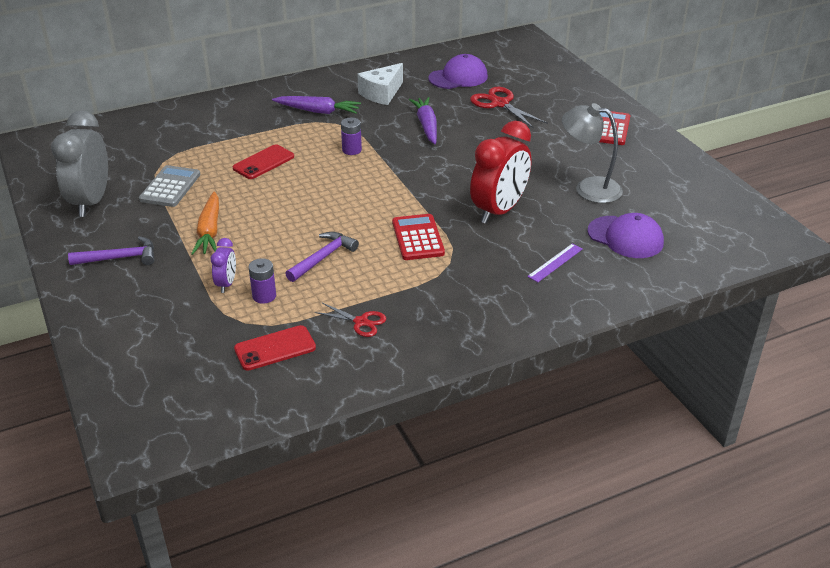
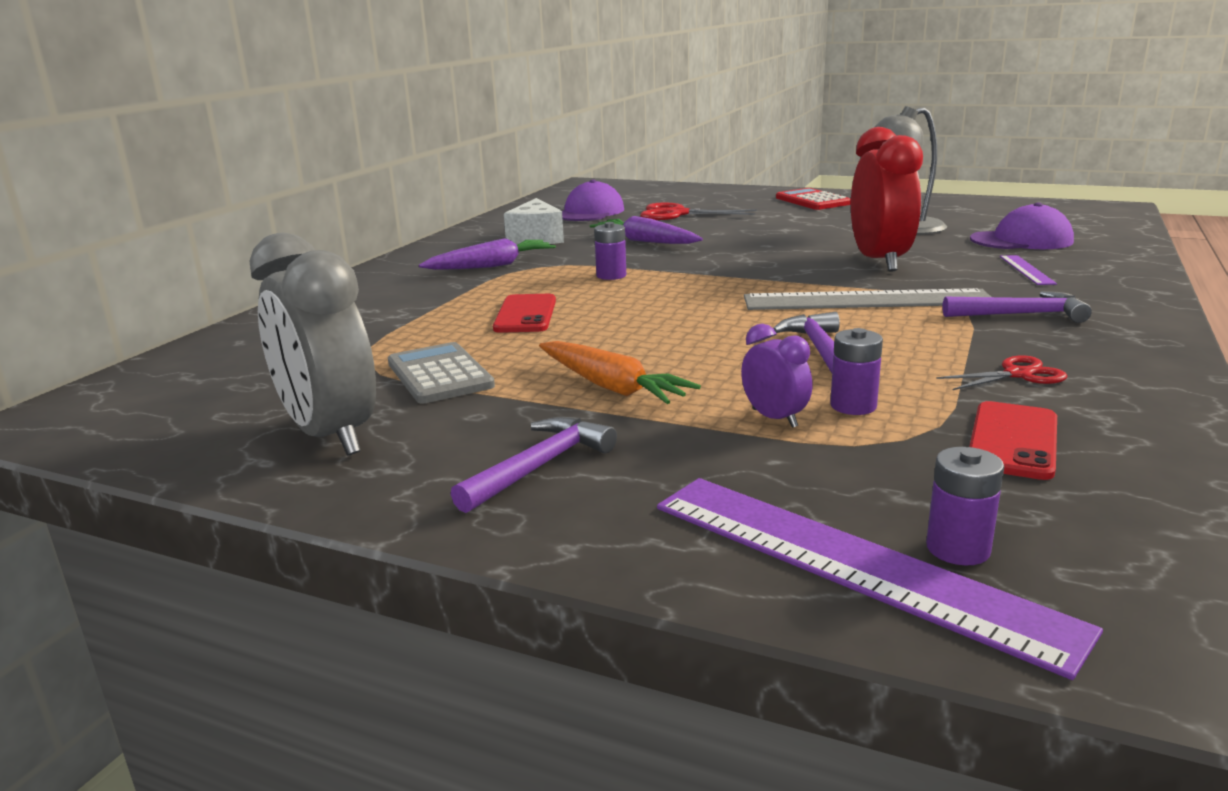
camera: 40 degrees left, 15 degrees down
red calculator [392,214,445,260] -> grey ruler [744,288,991,310]
none -> purple ruler [657,478,1103,680]
none -> purple battery [926,447,1004,566]
none -> purple hammer [942,291,1092,323]

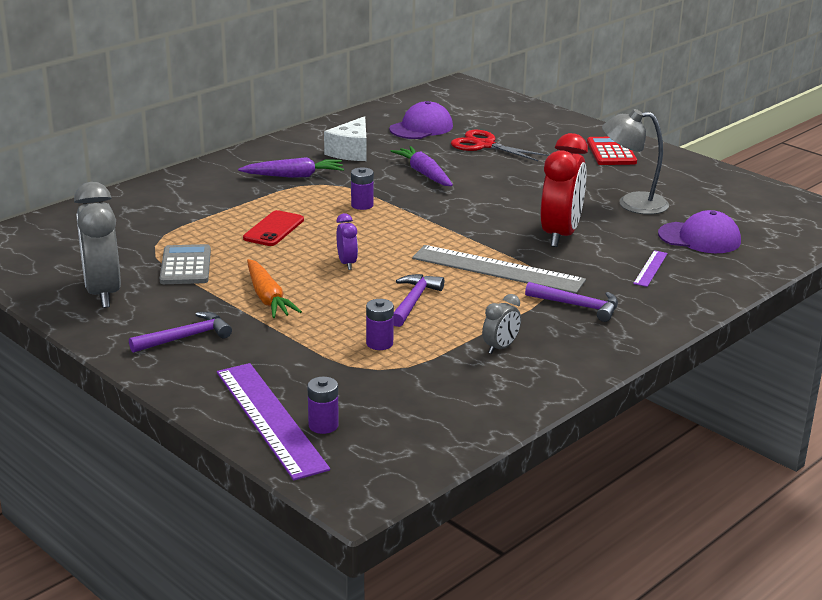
camera: 20 degrees right, 5 degrees up
purple clock [741,324,813,428] -> purple clock moved to [336,213,358,270]
red scissors [936,355,1068,390] -> grey clock [482,294,521,354]
red phone [969,401,1057,480] -> none

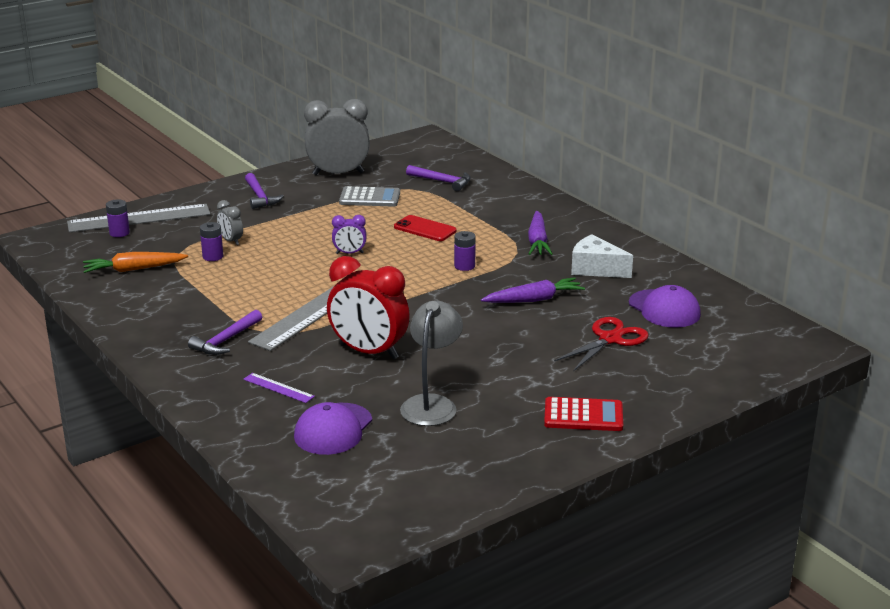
camera: 100 degrees right, 0 degrees up
purple ruler [217,363,330,480] -> grey ruler [67,204,210,233]
orange carrot [247,259,302,318] -> orange carrot moved to [83,252,188,273]
purple hammer [394,274,444,327] -> purple hammer moved to [406,165,471,191]
grey clock [482,294,521,354] -> grey clock moved to [217,200,243,245]

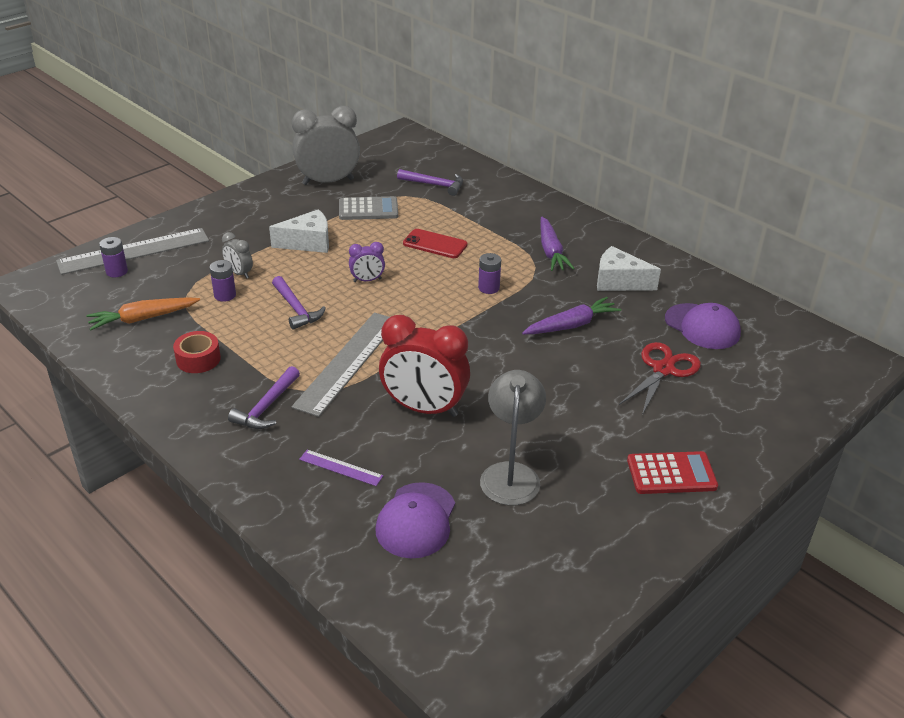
camera: 10 degrees left, 10 degrees up
purple hammer [245,173,284,209] -> purple hammer moved to [272,276,326,330]
none -> red tape [173,331,221,373]
none -> white cheese [269,209,329,253]

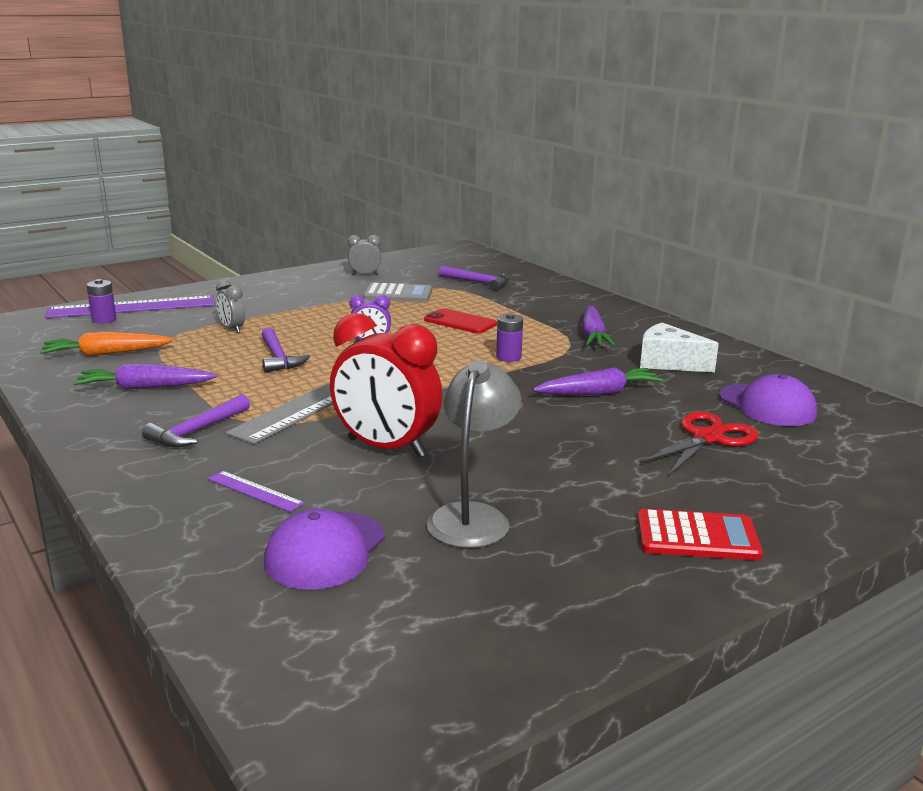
camera: 10 degrees right, 15 degrees down
grey ruler [56,228,209,275] -> purple ruler [45,295,215,318]
red tape [173,331,221,373] -> purple carrot [73,364,217,390]
purple battery [209,260,236,302] -> none
white cheese [269,209,329,253] -> none
grey clock [292,106,360,185] -> grey clock [348,235,381,275], size x0.47

